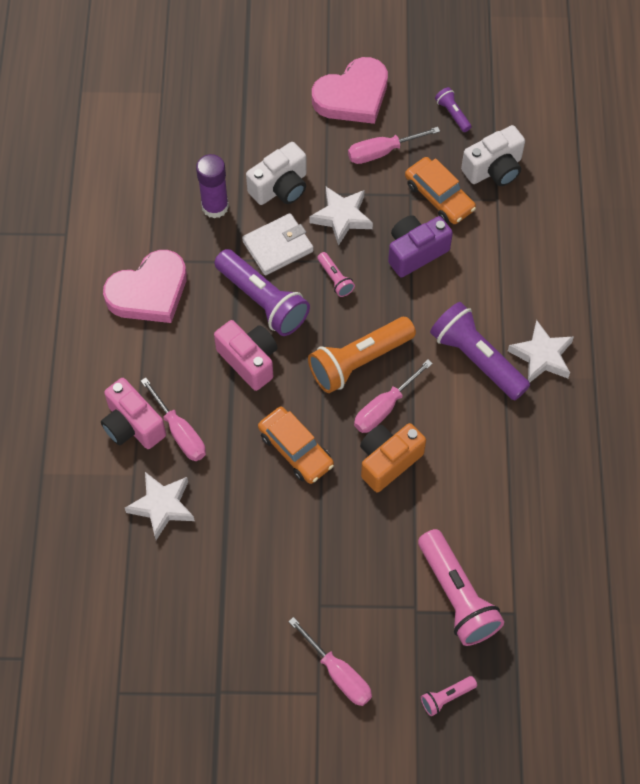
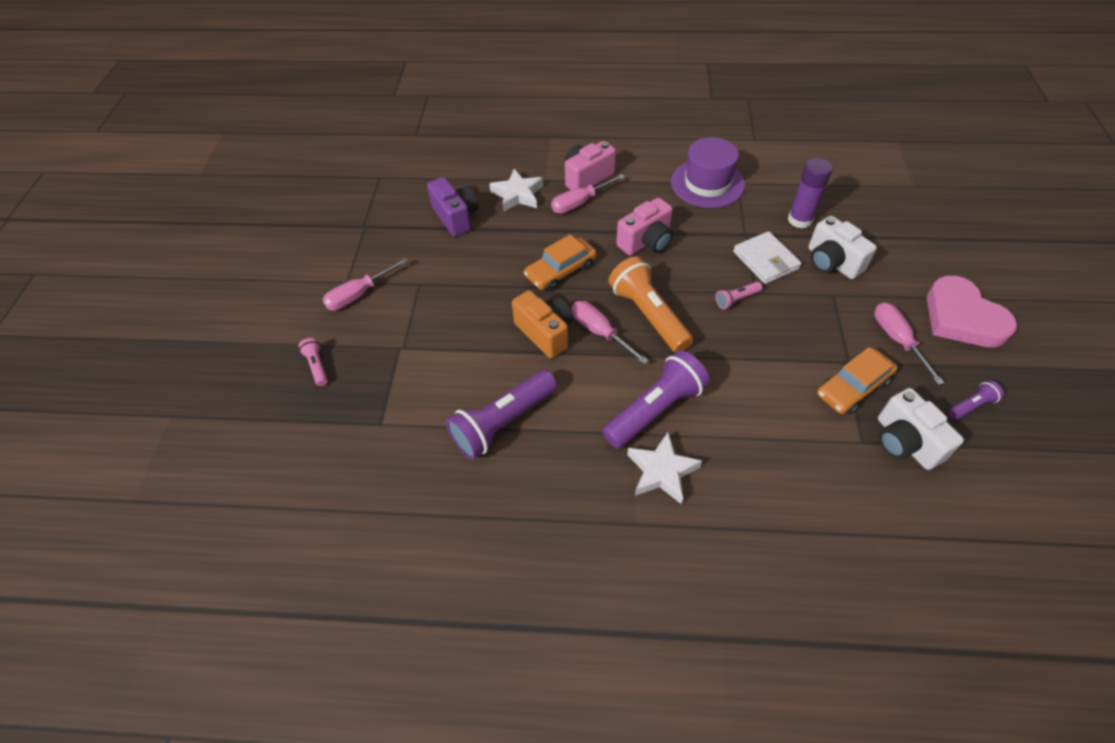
camera: 95 degrees right, 10 degrees down
pink heart [103,250,187,323] -> purple hat [671,137,745,208]
purple flashlight [214,249,310,336] -> purple flashlight moved to [446,370,557,460]
white star [309,187,373,246] -> none
purple camera [388,215,453,277] -> purple camera moved to [427,177,479,237]
pink flashlight [418,529,504,646] -> none

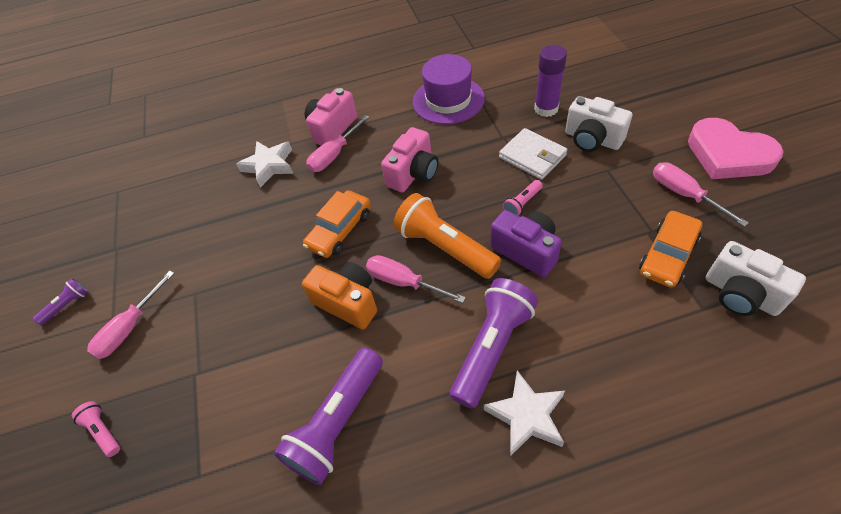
camera: 15 degrees left, 0 degrees up
purple camera [427,177,479,237] -> purple camera moved to [490,210,562,277]
purple flashlight [948,380,1004,419] -> purple flashlight moved to [33,278,88,325]

